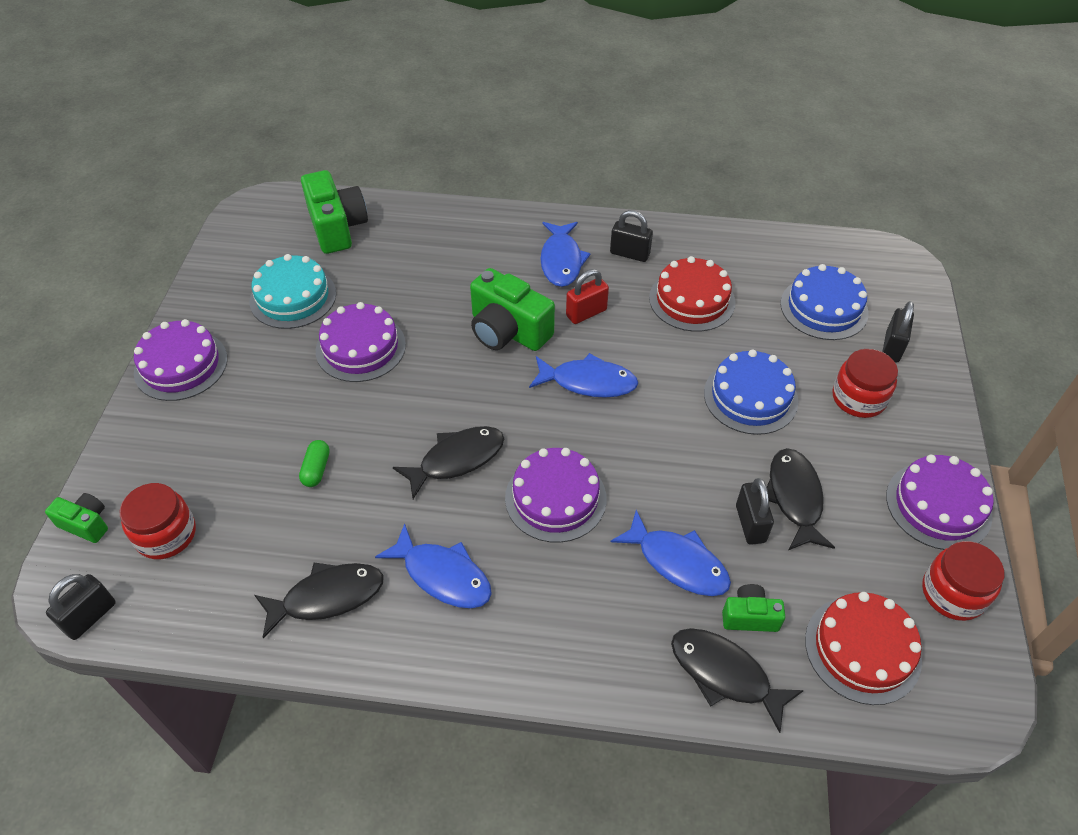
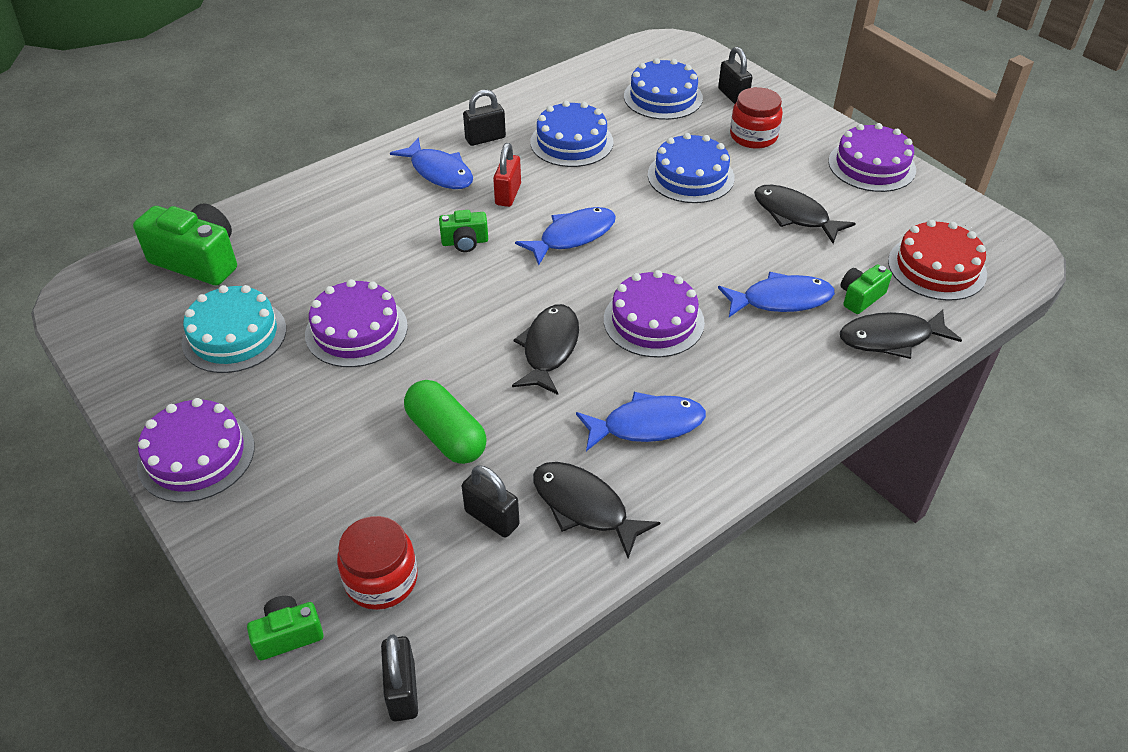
camera: 45 degrees left, 5 degrees down
black fish [254,563,384,638] -> black fish turned 75 degrees counterclockwise [533,462,661,559]
green capsule [299,440,330,487] -> green capsule [404,380,487,464], size x1.83
green camera [470,268,555,351] -> green camera [439,210,488,252], size x0.53
red cake [649,256,735,332] -> blue cake [530,101,614,167]
black padlock [736,478,774,545] -> black padlock moved to [462,465,520,538]
red jar [922,541,1004,621] -> none

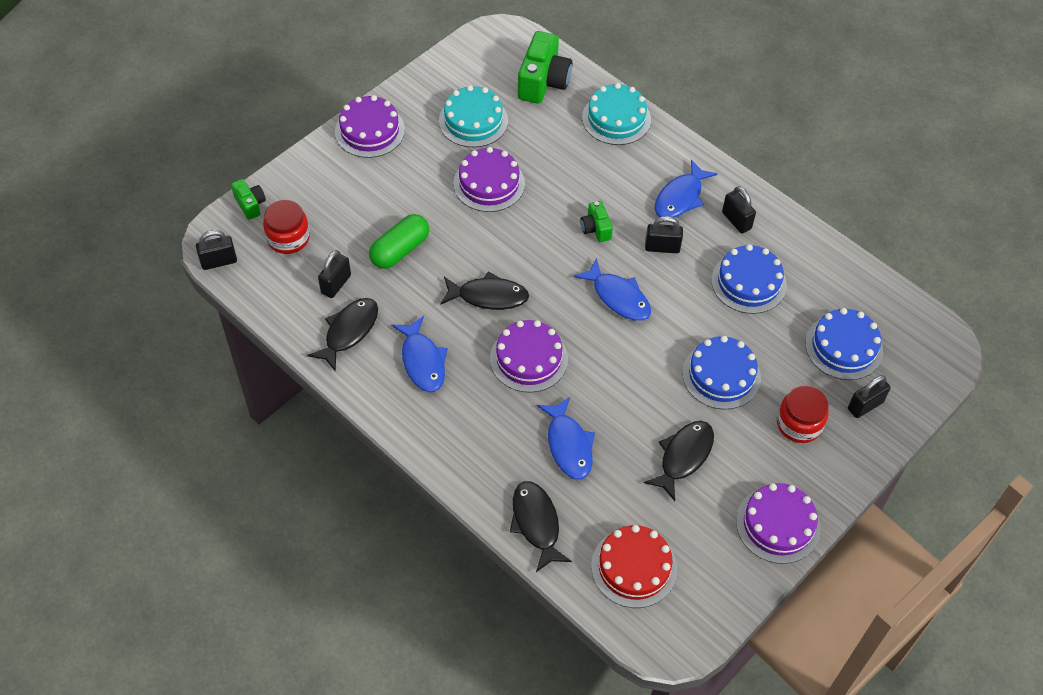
camera: 80 degrees right, 10 degrees up
red padlock [493,143,521,207] -> black padlock [645,216,683,253]
green camera [841,265,892,314] -> none
none -> turquoise cake [582,83,651,145]

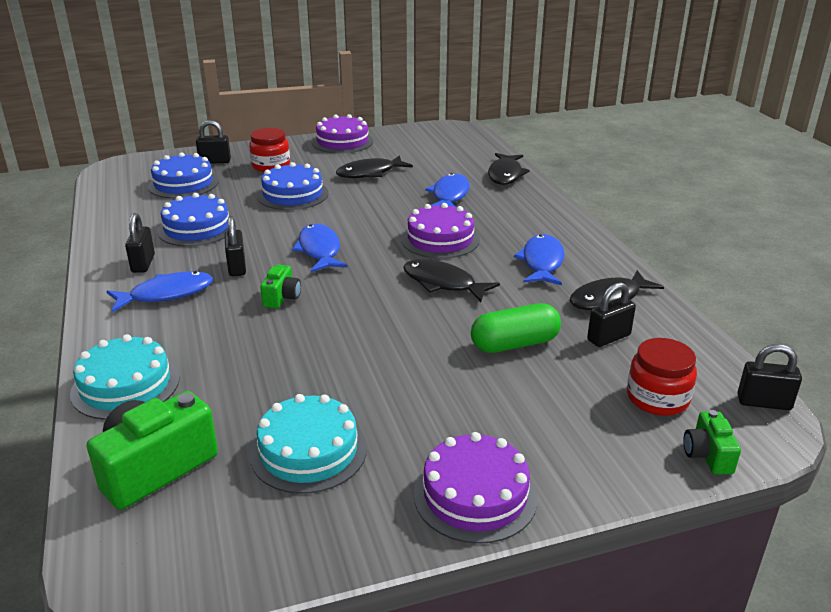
camera: 150 degrees left, 25 degrees down
purple cake [453,147,525,212] -> none
red cake [591,525,677,608] -> none
black padlock [645,216,683,253] -> black padlock turned 45 degrees clockwise [225,216,246,276]

